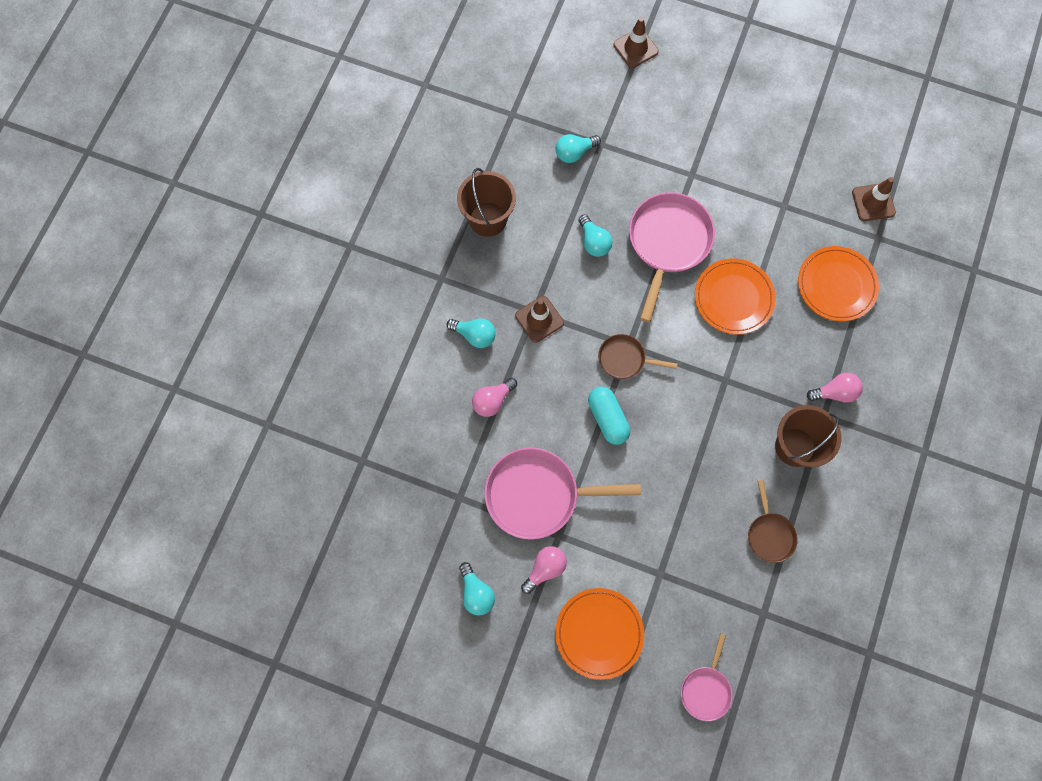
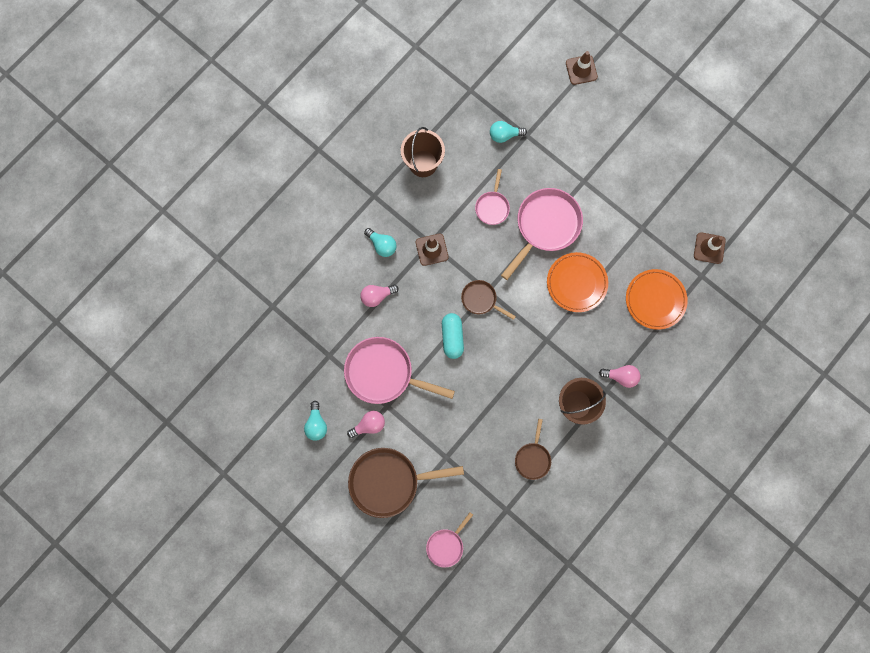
camera: 20 degrees right, 5 degrees up
orange plate [555,588,644,680] -> brown pan [348,448,464,518]
turquoise light bulb [579,214,613,257] -> pink pan [475,169,510,225]

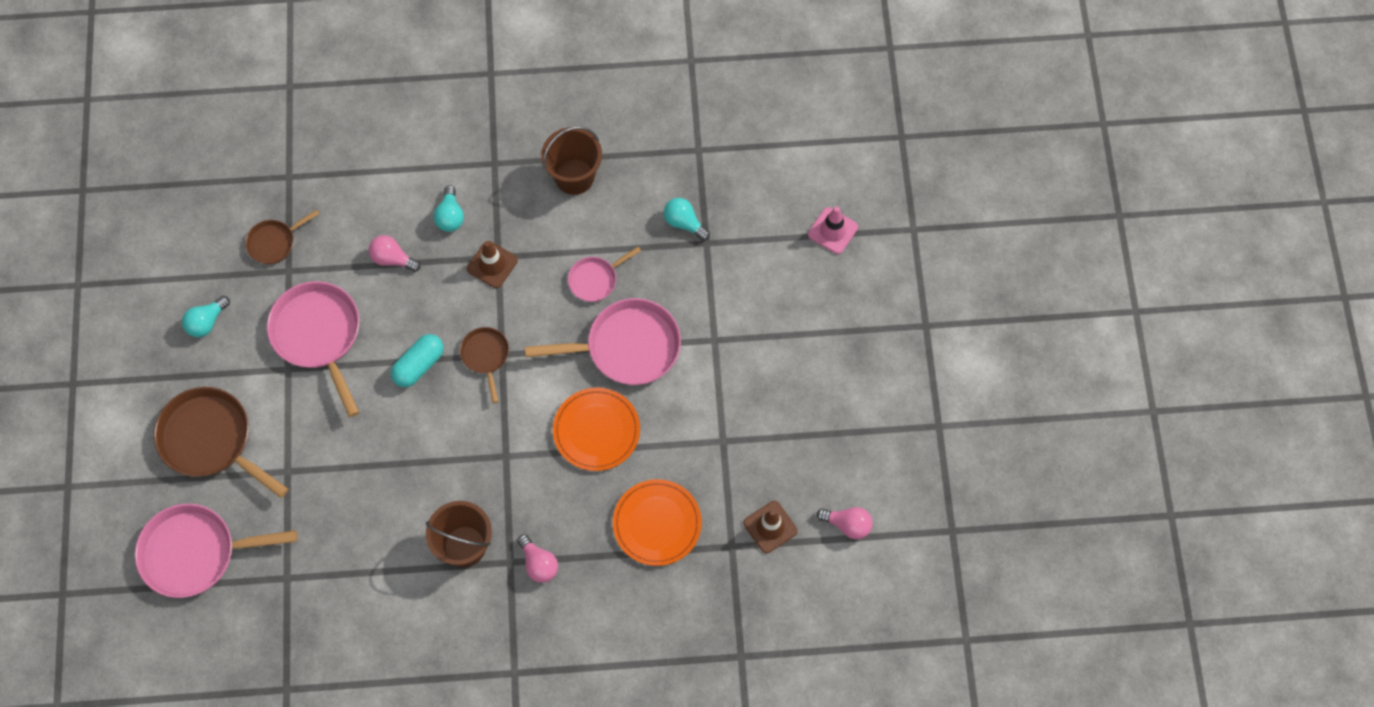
camera: 45 degrees right, 10 degrees down
pink light bulb [347,411,385,438] -> pink light bulb moved to [816,507,873,539]
pink pan [426,512,473,568] -> pink pan [135,504,297,598], size x1.88
brown pan [515,419,551,480] -> brown pan moved to [245,209,319,264]
brown traffic cone [566,51,598,85] -> pink traffic cone [808,207,858,254]

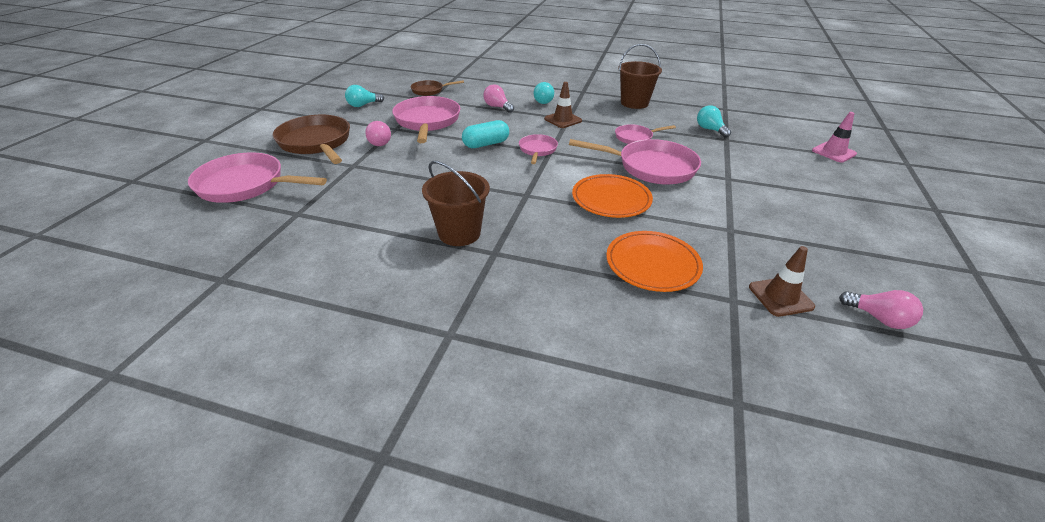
camera: 20 degrees right, 30 degrees down
brown pan [460,327,509,403] -> pink pan [519,134,558,164]
pink light bulb [517,534,558,583] -> pink light bulb moved to [365,121,391,146]

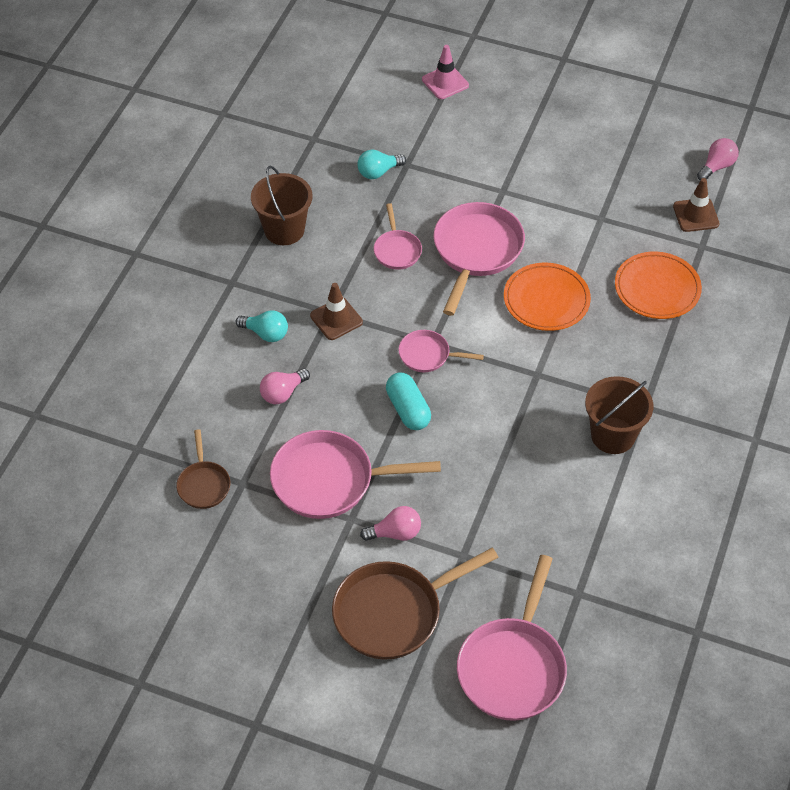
camera: 85 degrees left, 15 degrees up
turquoise light bulb [345,85,384,107] -> none

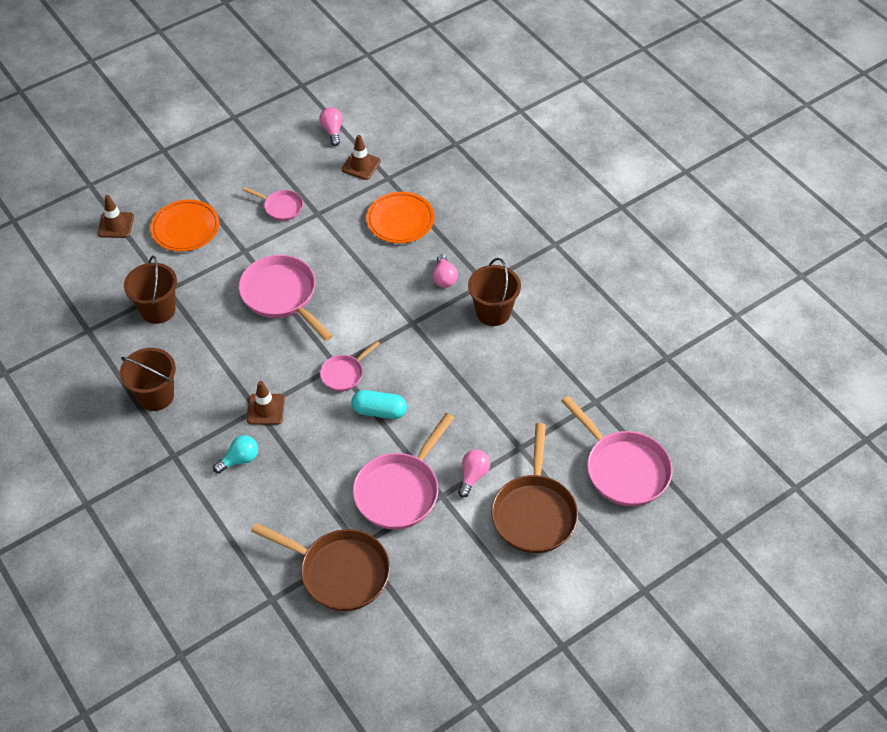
camera: 55 degrees left, 0 degrees up
brown pan [176,429,230,509] -> brown pan [251,523,390,611], size x1.88
pink light bulb [260,368,310,404] -> pink light bulb moved to [432,254,458,288]
turquoise light bulb [357,150,406,179] -> brown bucket [124,256,177,324]
pink pan [374,203,422,270] -> pink pan moved to [243,187,303,221]
pink traffic cone [422,45,469,99] -> brown traffic cone [97,195,134,238]
orange plate [504,262,591,331] -> orange plate moved to [150,199,219,252]

